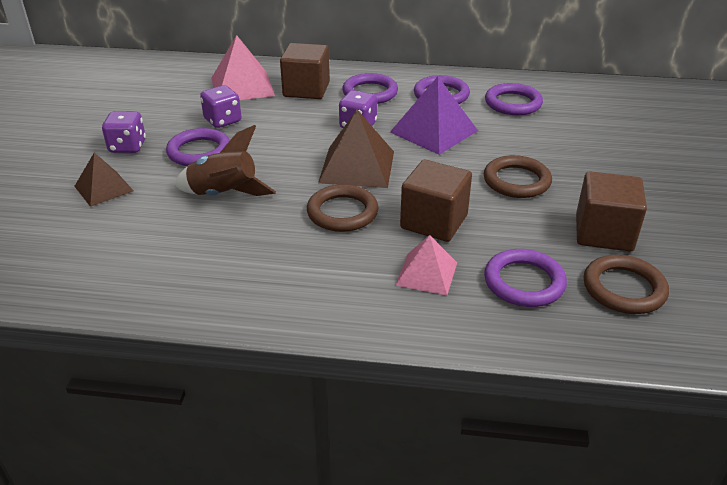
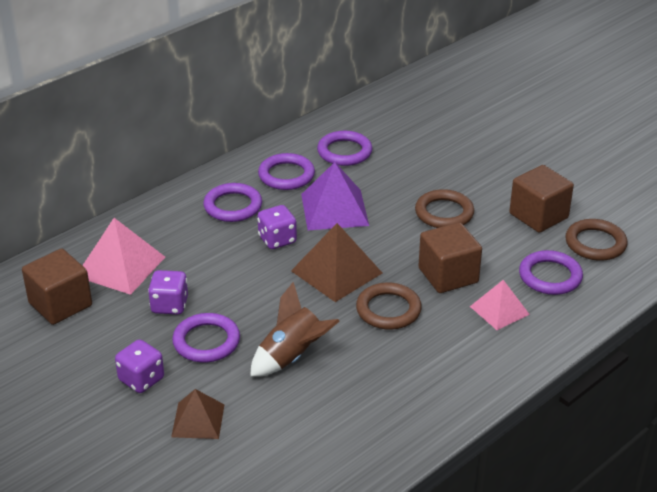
camera: 50 degrees left, 0 degrees up
brown cube [280,43,330,99] -> brown cube moved to [22,249,92,325]

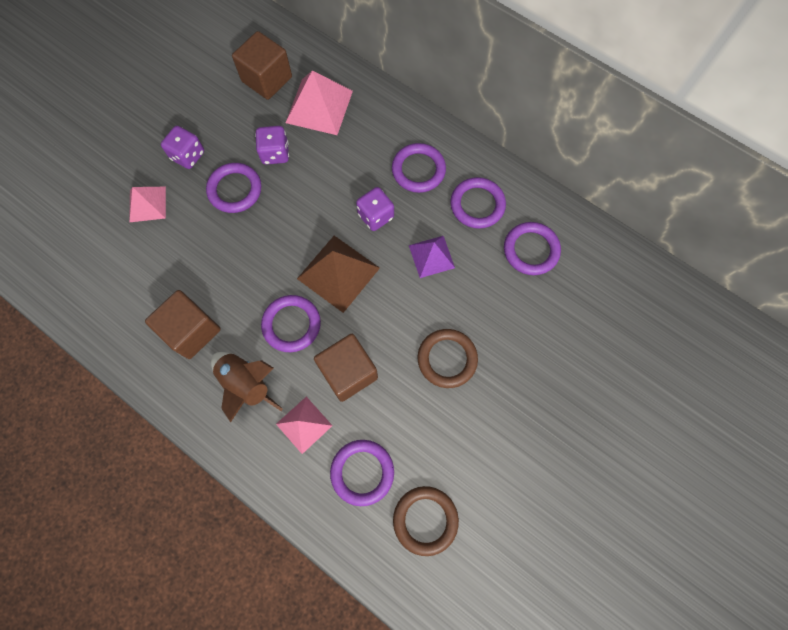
camera: 80 degrees right, 35 degrees up
brown pyramid [171,389,225,439] -> pink pyramid [129,187,166,222]
brown rocket [250,282,340,377] -> brown rocket moved to [211,352,283,422]
purple pyramid [301,162,369,230] -> purple pyramid [409,236,455,278], size x0.63
brown ring [356,282,422,330] -> purple ring [261,295,321,352]
brown cube [509,165,574,233] -> brown cube moved to [145,290,221,359]

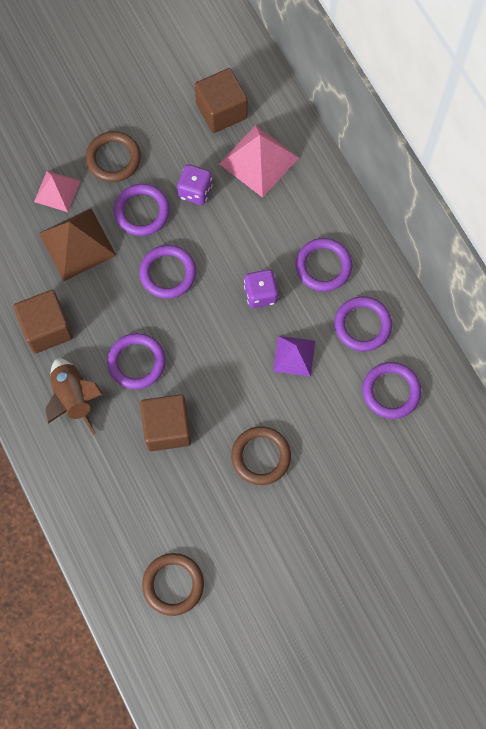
camera: 25 degrees right, 0 degrees up
purple dice [161,126,204,169] -> brown ring [86,131,141,182]
pink pyramid [276,397,333,454] -> none
brown pyramid [297,236,380,313] -> brown pyramid moved to [39,209,117,281]
purple ring [330,440,394,506] -> purple ring moved to [139,245,196,299]

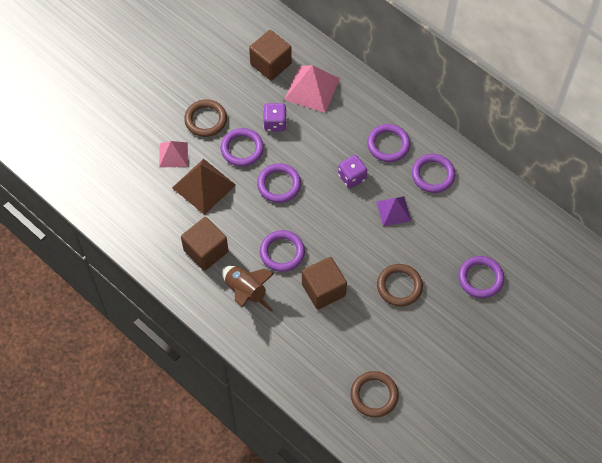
camera: 20 degrees left, 10 degrees down
purple ring [362,362,421,419] -> purple ring moved to [458,256,504,298]

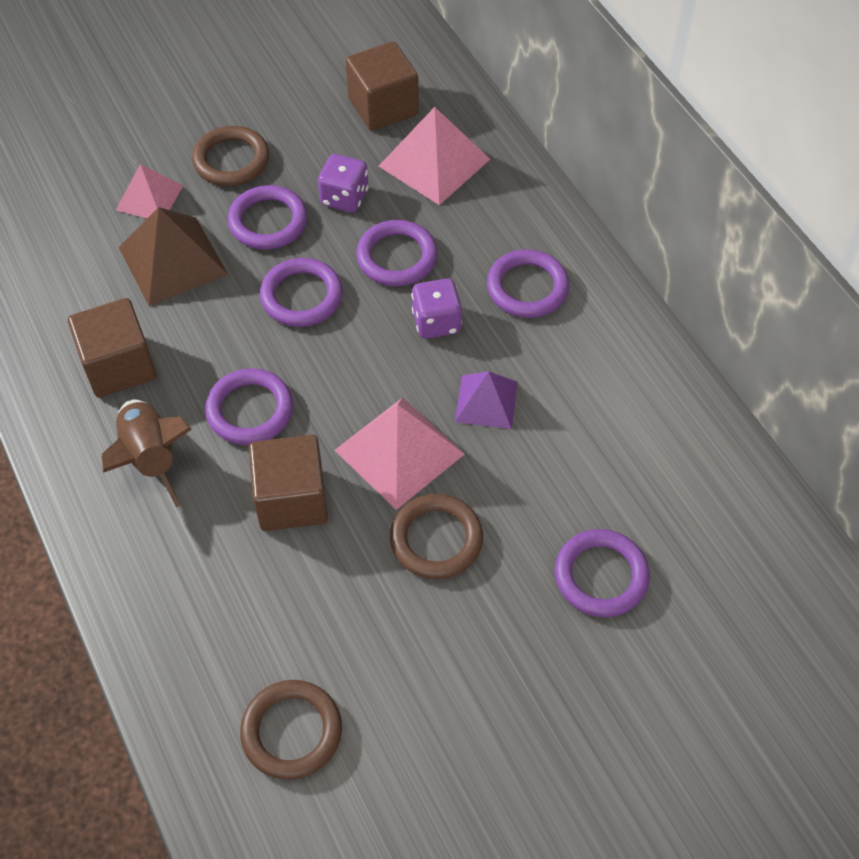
camera: 20 degrees right, 5 degrees down
purple ring [412,154,455,193] -> purple ring moved to [356,220,438,286]
none -> pink pyramid [334,397,465,510]

